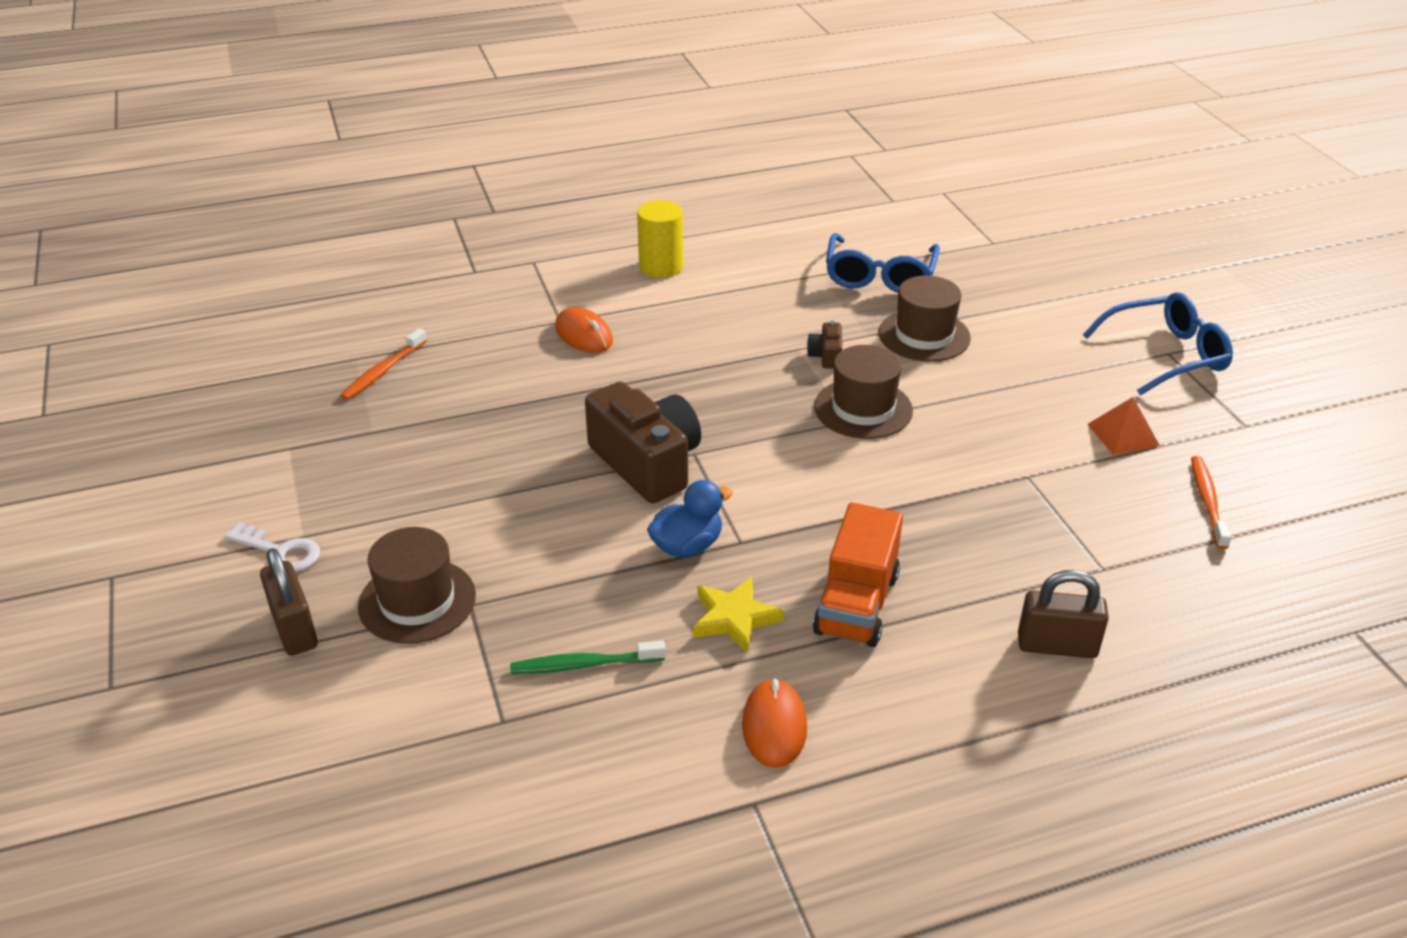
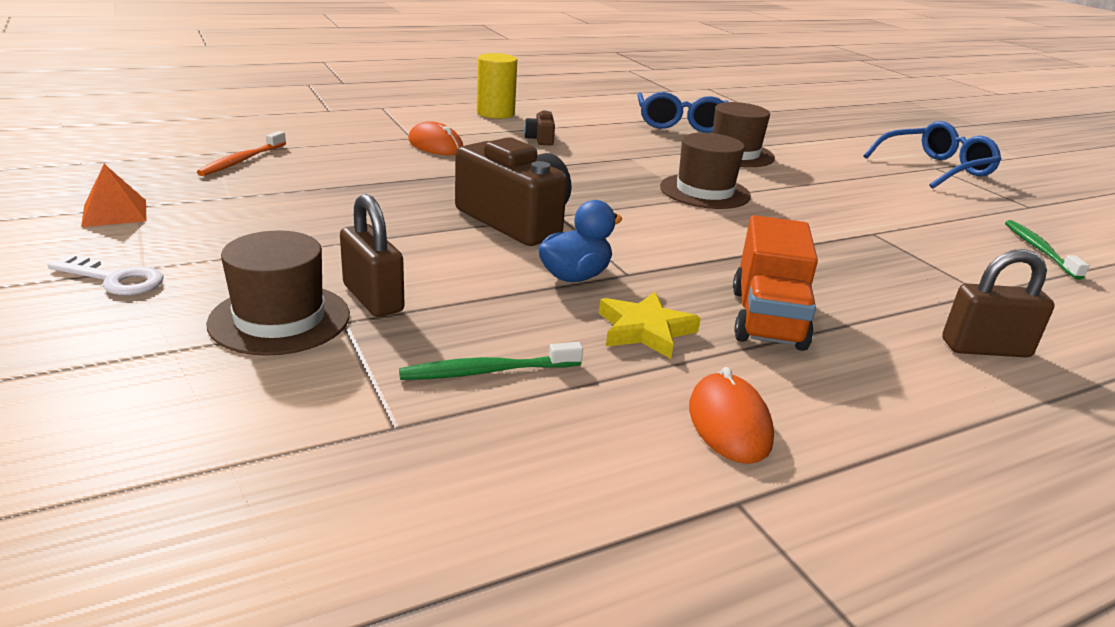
camera: 10 degrees left, 10 degrees down
brown padlock [260,548,318,656] -> brown padlock moved to [340,194,405,317]
brown camera [807,321,842,369] -> brown camera moved to [524,110,555,145]
orange pyramid [1087,397,1160,455] -> orange pyramid moved to [81,164,146,227]
orange toothbrush [1191,456,1231,549] -> green toothbrush [1005,220,1089,280]

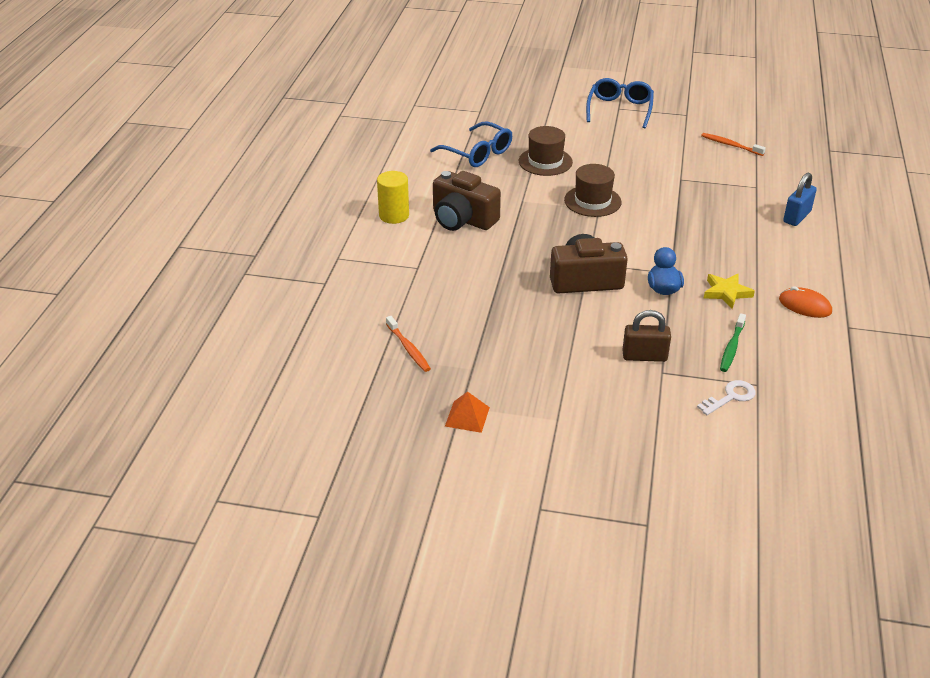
camera: 50 degrees left, 10 degrees up
white key [48,255,164,295] -> white key moved to [697,380,755,415]
brown hat [206,231,350,356] -> none
orange mouse [408,121,463,155] -> none
brown camera [524,110,555,145] -> brown camera [433,171,501,231], size x2.31
orange truck [733,215,818,351] -> none
brown padlock [942,249,1055,358] -> blue padlock [783,173,817,226]
green toothbrush [1005,220,1089,280] -> orange toothbrush [701,133,766,156]

